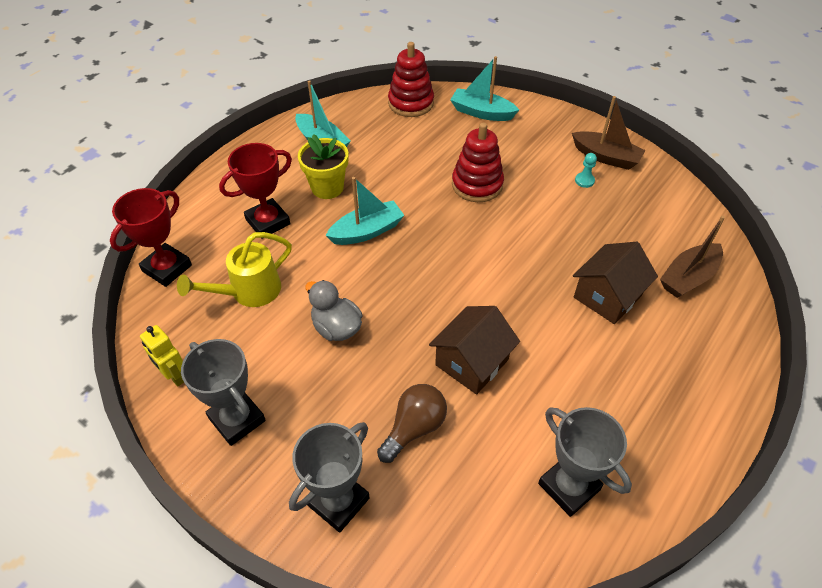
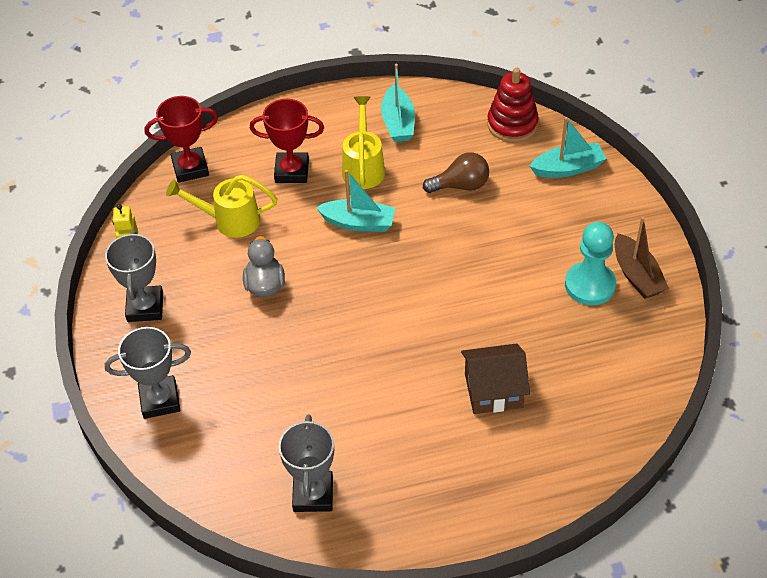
camera: 40 degrees right, 0 degrees up
yellow flower pot [298,134,348,199] -> yellow watering can [342,96,385,189]
brown light bulb [377,384,447,463] -> brown light bulb moved to [423,152,489,193]
brown house [429,306,520,395] -> none
turquoise boat [450,56,519,121] -> turquoise boat turned 105 degrees clockwise [530,117,606,178]
red stacking toy [452,123,504,202] -> none
turquoise pawn [575,153,597,188] -> turquoise pawn [565,222,616,305], size x2.36
brown boat [660,216,725,298] -> none

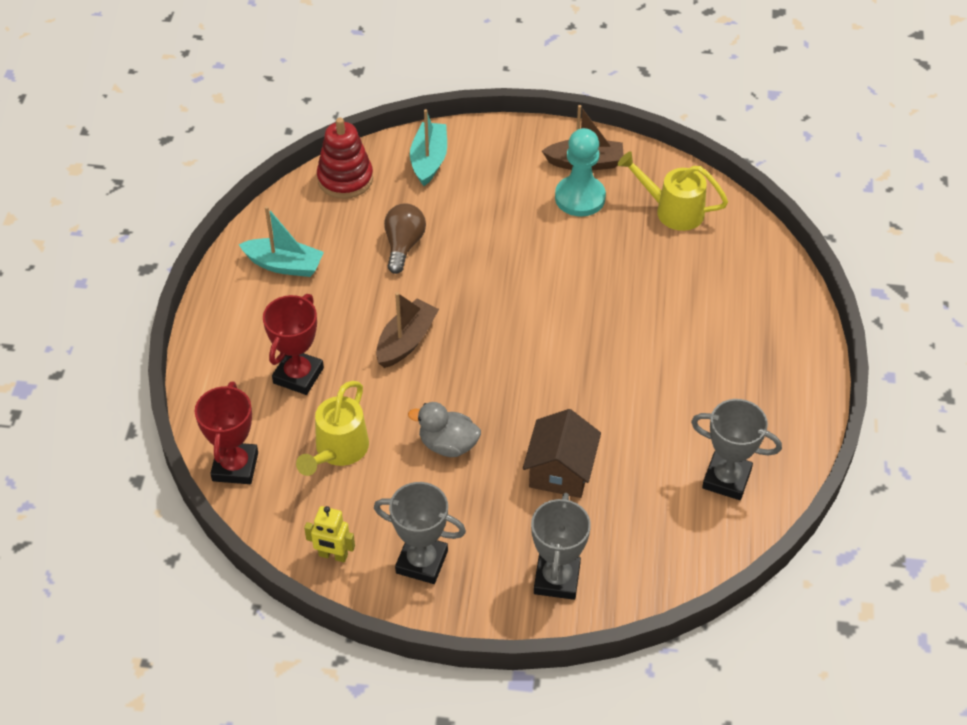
camera: 70 degrees left, 0 degrees up
turquoise boat [316,170,396,232] -> brown boat [376,292,439,368]
yellow watering can [342,96,385,189] -> yellow watering can moved to [617,151,728,231]
brown house [461,343,530,414] -> brown house moved to [523,409,601,498]

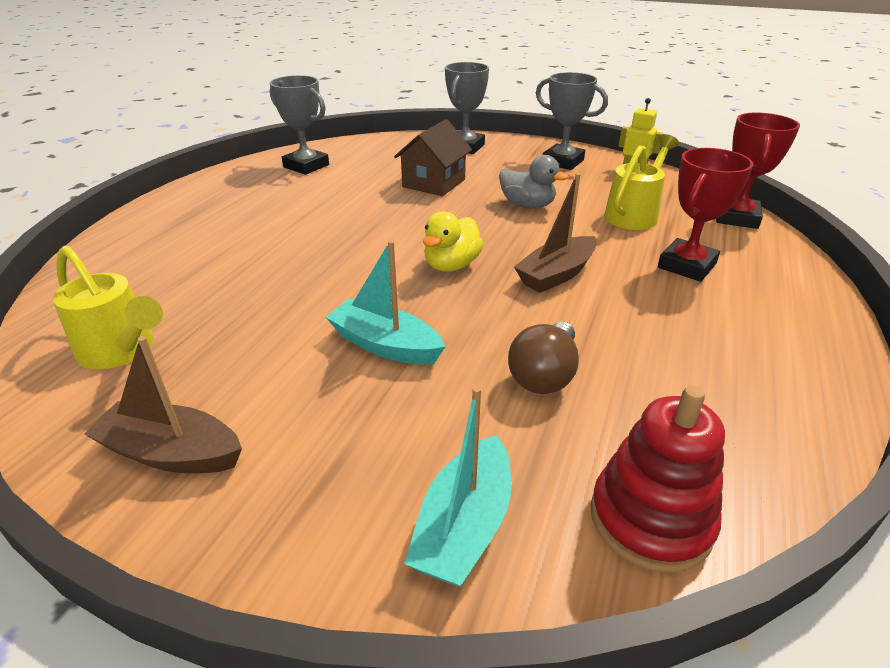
camera: 165 degrees left, 15 degrees down
turquoise boat [239,206,324,277] -> turquoise boat moved to [326,240,445,365]
turquoise pawn [555,128,606,217] -> none
none -> yellow duck [423,211,483,272]

